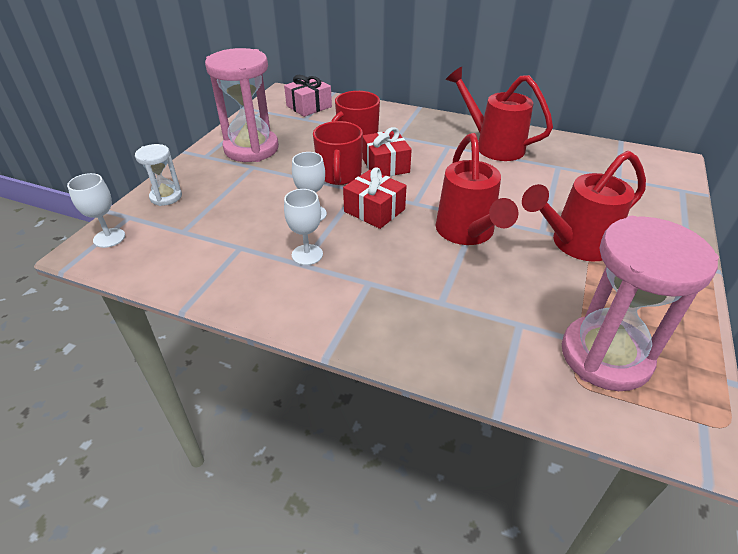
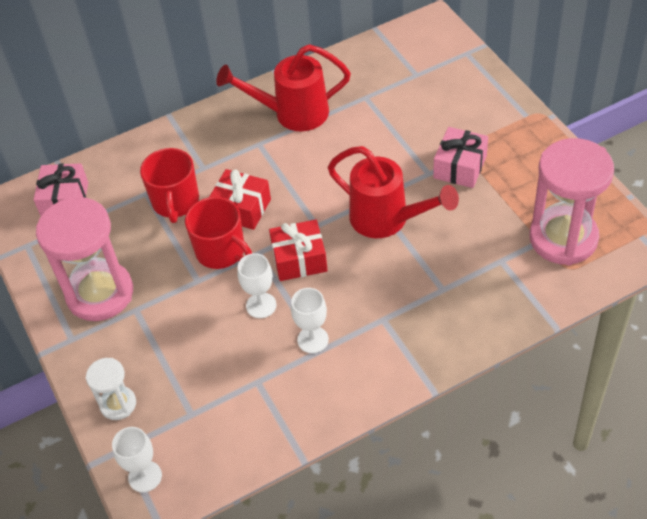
camera: 45 degrees left, 10 degrees up
red watering can [522,151,646,262] -> pink gift [433,127,488,188]

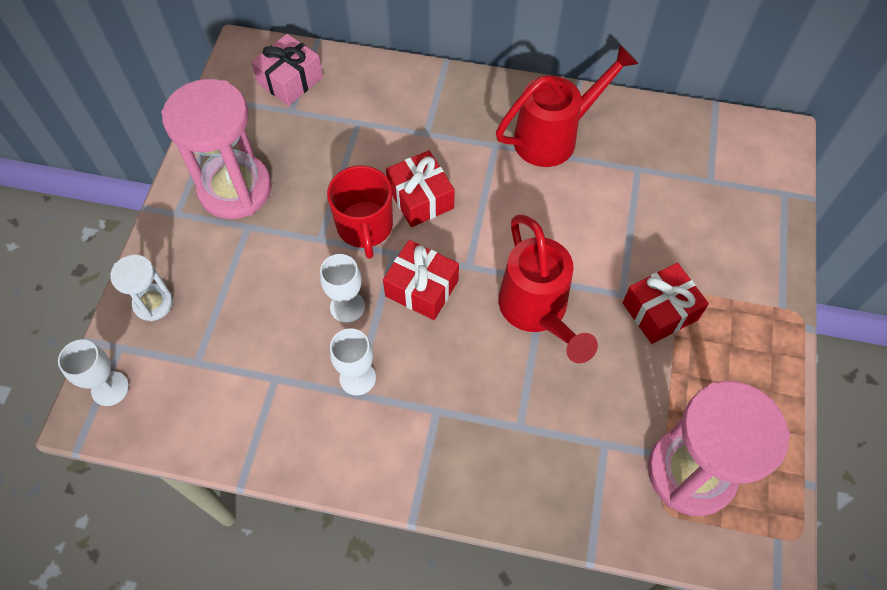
camera: 35 degrees right, 10 degrees up
red mug [140,148,199,223] -> none
red watering can [216,44,351,131] -> red watering can turned 120 degrees clockwise [496,44,639,167]
pink gift [433,127,488,188] -> red gift [623,263,709,344]

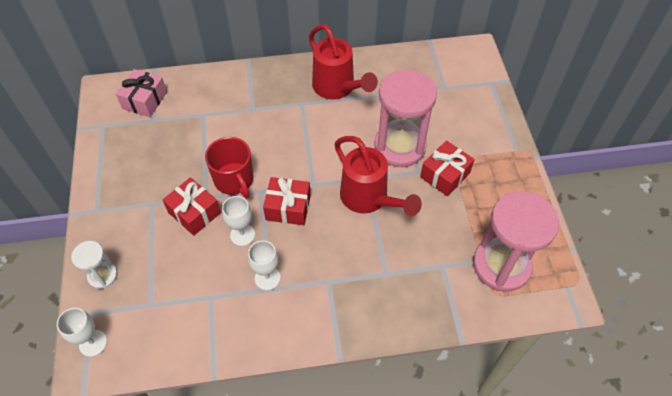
camera: 20 degrees left, 5 degrees down
pink hourglass [161,79,272,219] -> pink hourglass moved to [374,69,437,167]
red gift [386,150,455,227] -> red gift moved to [163,177,221,236]
red watering can [496,44,639,167] -> red watering can turned 105 degrees clockwise [309,24,378,99]

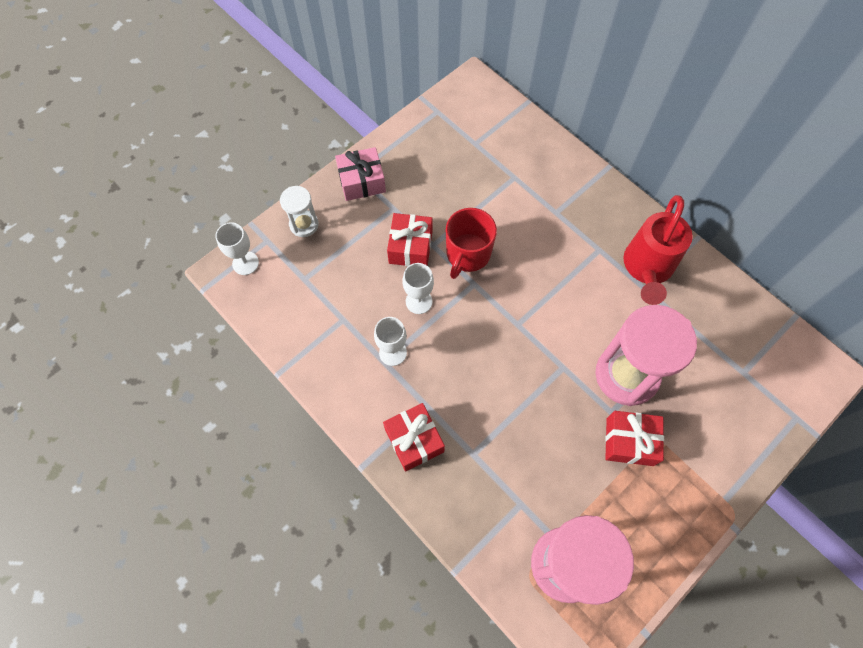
camera: 55 degrees right, 10 degrees up
pink gift [116,69,167,117] -> pink gift moved to [335,147,386,201]
red gift [263,177,311,225] -> red gift moved to [383,403,445,472]
red watering can [334,136,422,216] -> none

